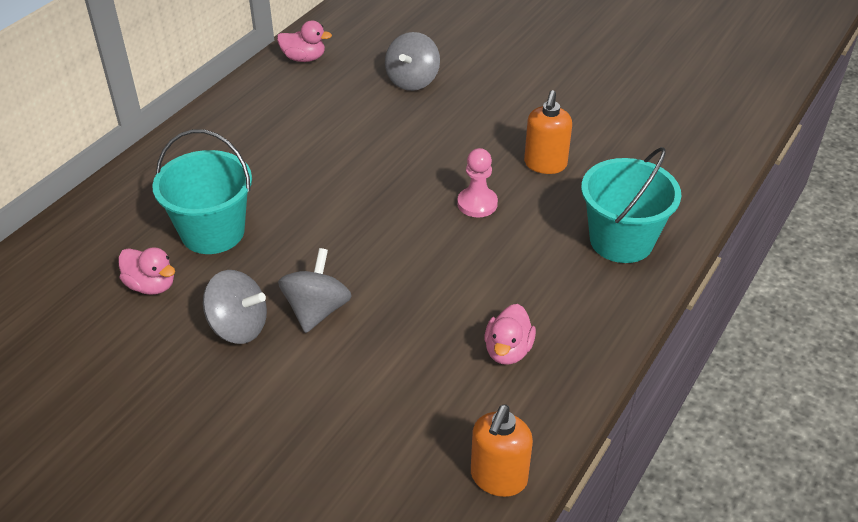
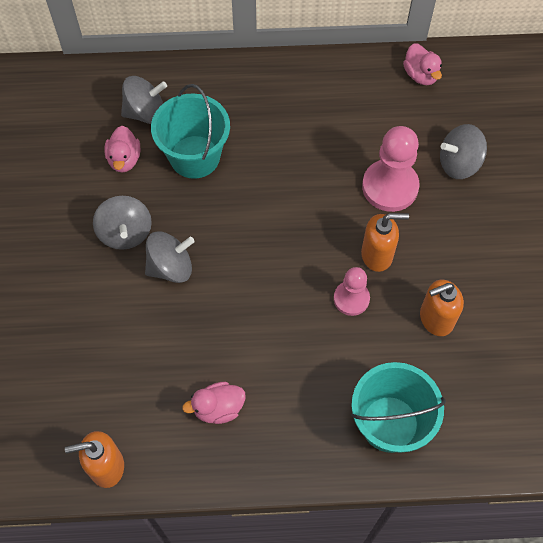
camera: 55 degrees right, 20 degrees up
none -> grey spinning top [121,76,167,124]
none -> orange soap dispenser [361,213,409,272]
none -> pink pawn [362,126,420,212]

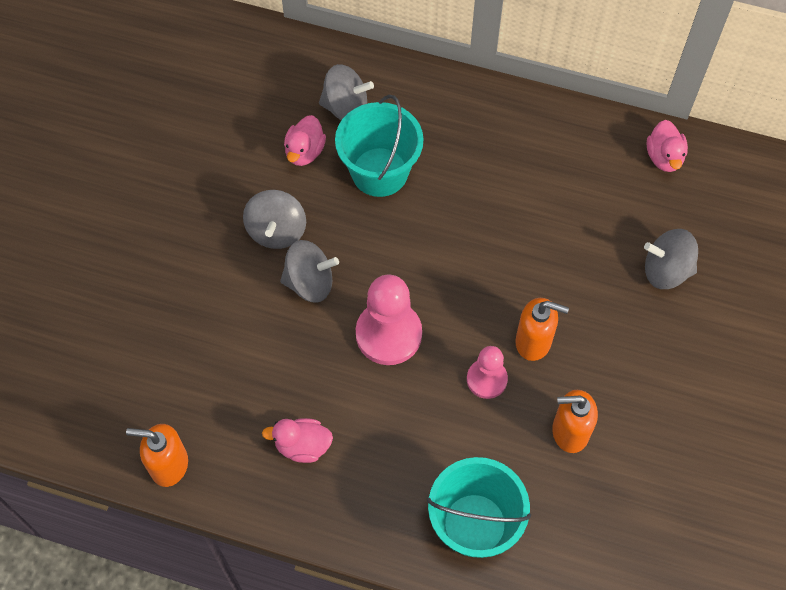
camera: 20 degrees right, 0 degrees up
pink pawn [362,126,420,212] -> pink pawn moved to [356,274,422,365]

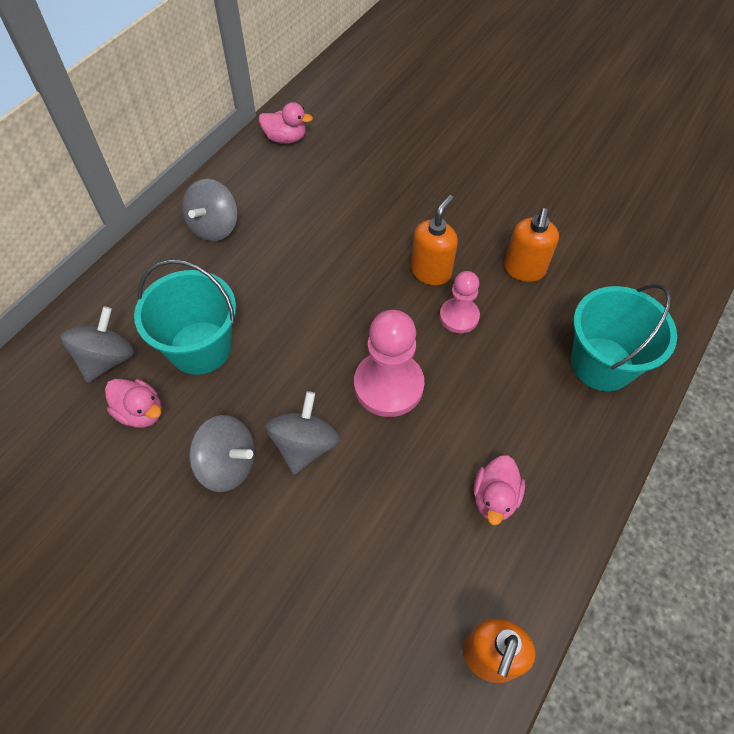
camera: 75 degrees left, 5 degrees down
grey spinning top [644,229,698,289] -> grey spinning top moved to [182,179,238,241]

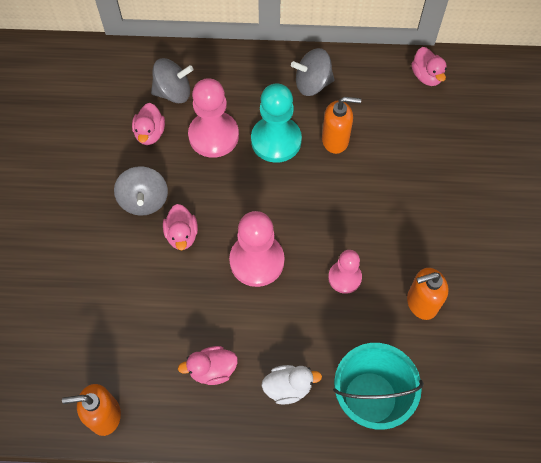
camera: 60 degrees right, 5 degrees up
turquoise bucket [134,259,236,375] -> pink pawn [188,78,239,158]
grey spinning top [266,391,340,475] -> pink duck [163,204,198,250]
orange soap dispenser [411,195,458,285] -> orange soap dispenser moved to [322,97,361,154]
none -> turquoise pawn [251,83,302,163]
none -> white duck [262,365,322,405]

